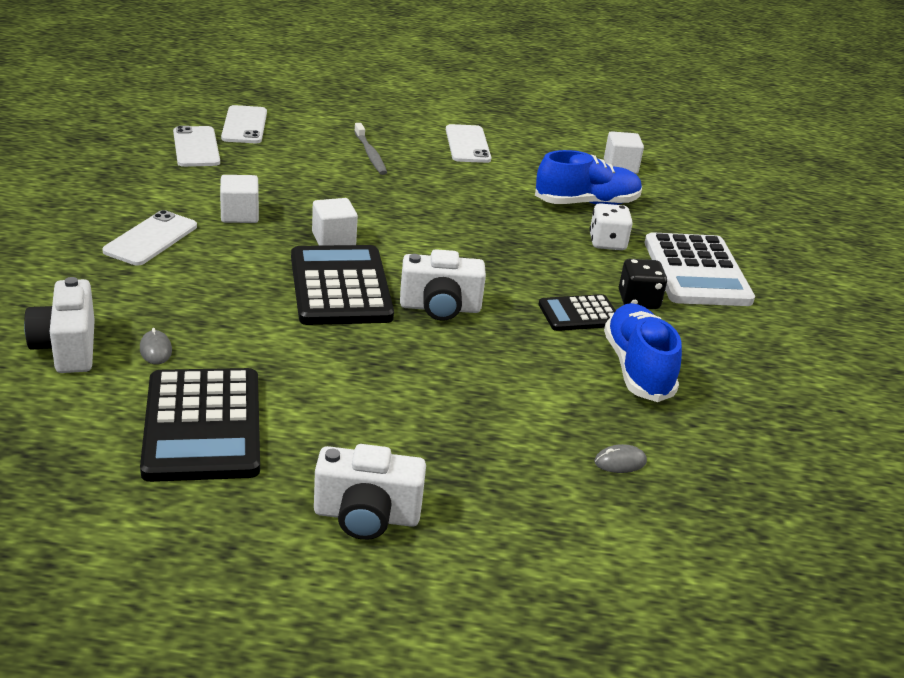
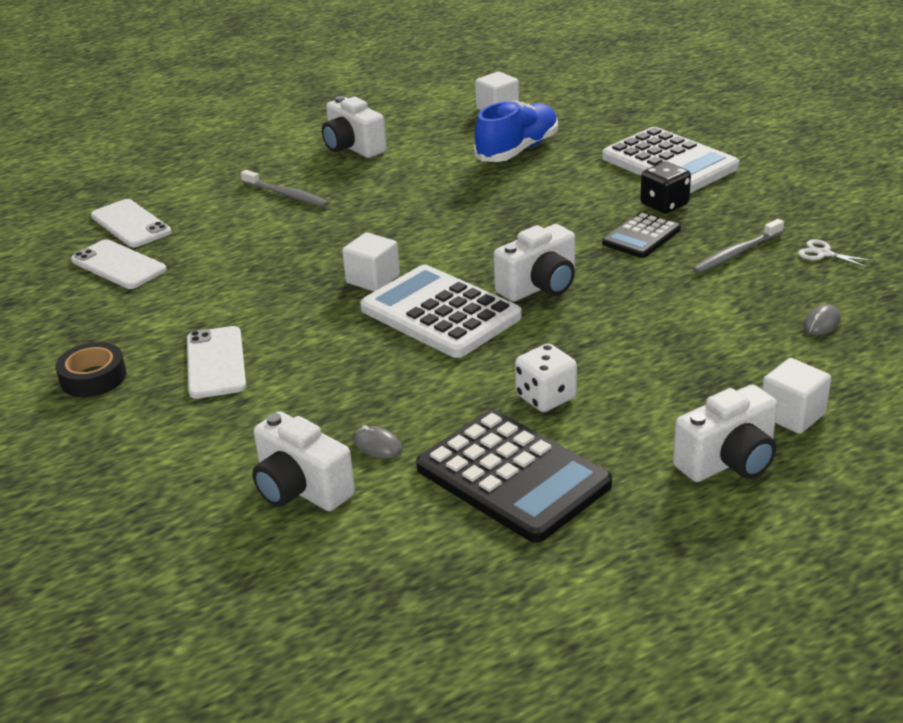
camera: 30 degrees left, 0 degrees up
white cube [220,175,259,223] -> white cube moved to [762,358,831,434]
black calculator [291,245,394,325] -> white calculator [360,265,522,358]
white phone [446,124,491,163] -> white camera [322,96,386,158]
white dice [589,203,633,250] -> white dice moved to [515,344,577,412]
blue shoe [604,303,682,402] -> grey toothbrush [692,219,784,273]
none -> black tape [55,342,127,397]
none -> white scissors [798,239,874,268]

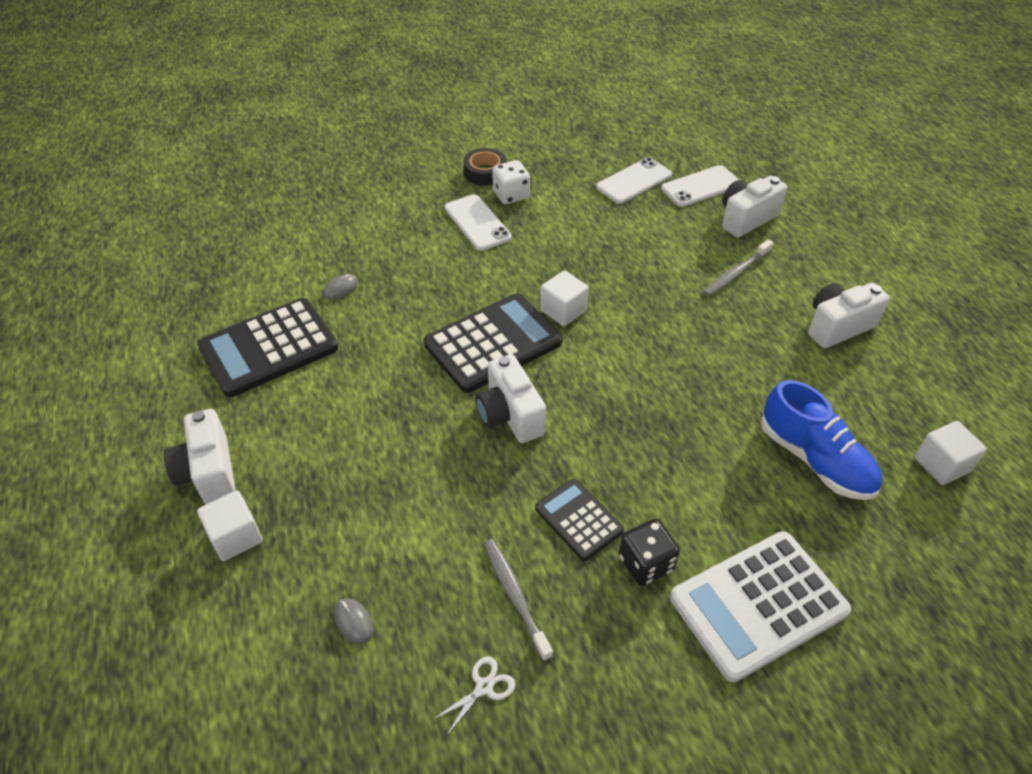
camera: 100 degrees right, 15 degrees up
white phone [187,326,246,399] -> white phone turned 60 degrees clockwise [445,194,512,251]
white camera [252,411,355,511] -> white camera moved to [722,176,787,238]
white calculator [360,265,522,358] -> black calculator [424,293,563,393]
white dice [515,344,577,412] -> white dice moved to [492,160,530,204]

